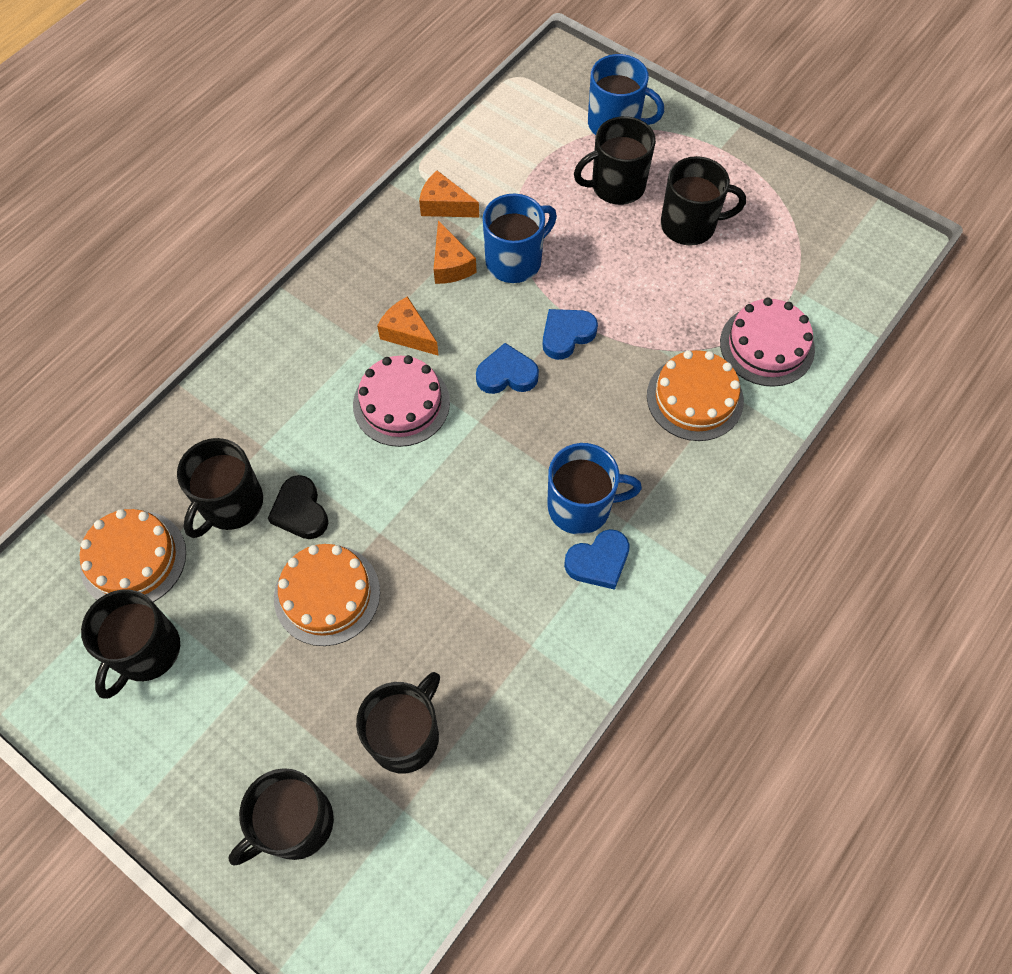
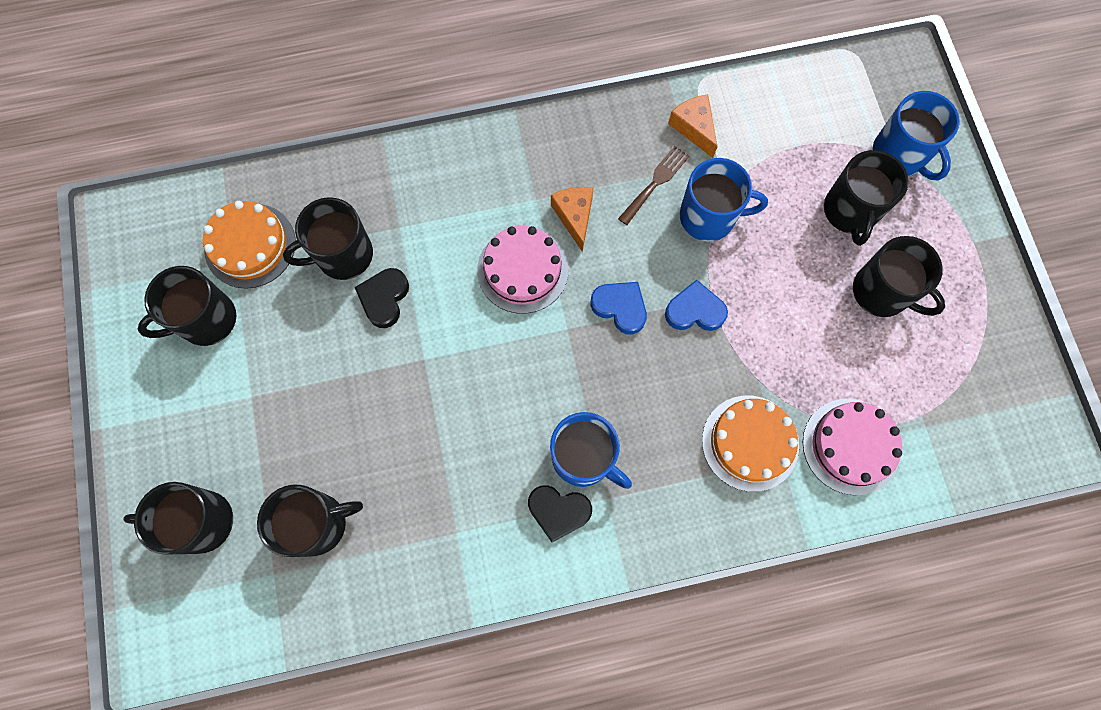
camera: 40 degrees right, 10 degrees up
orange cake [274,544,380,646] -> none
orange cheese [434,221,477,284] -> brown fork [618,146,689,225]
blue heart [564,529,630,590] -> black heart [528,485,592,542]
black mug [574,116,656,205] -> black mug turned 105 degrees counterclockwise [824,150,909,246]

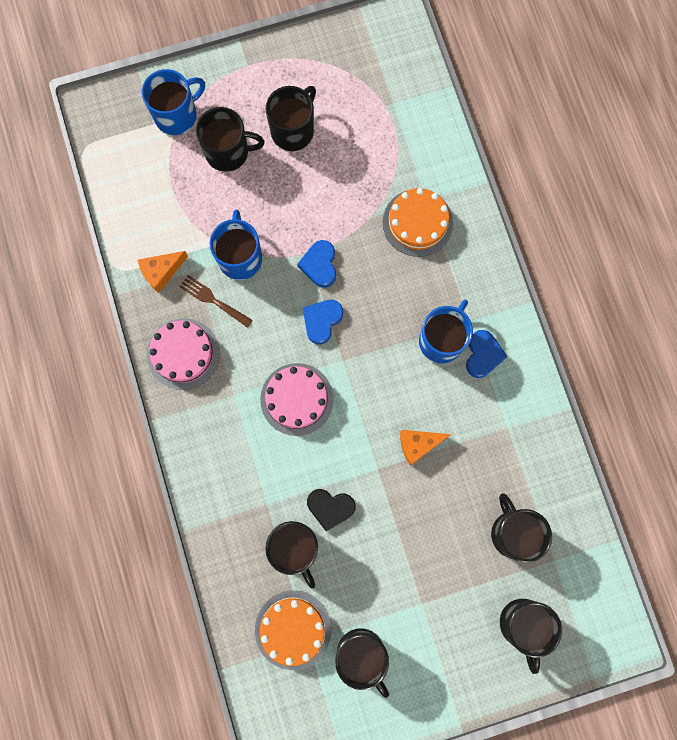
camera: 95 degrees left, 5 degrees up
black heart [528,485,592,542] -> blue heart [466,330,507,378]
orange cheese [551,187,593,252] -> orange cheese moved to [400,430,451,466]
pink cake [803,399,902,495] -> pink cake moved to [147,318,220,390]

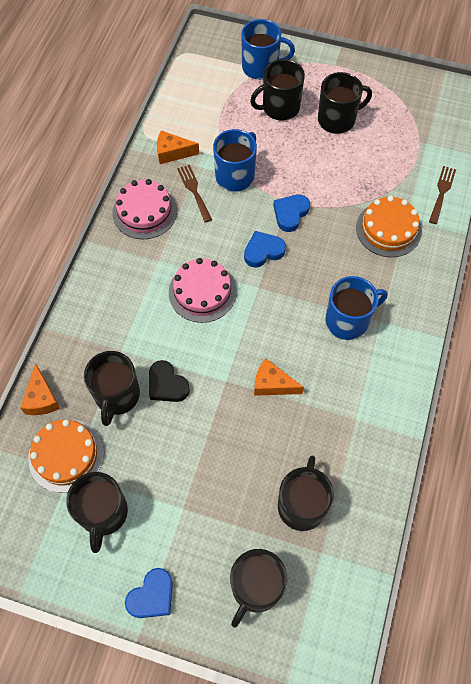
camera: 35 degrees right, 15 degrees down
black mug [196,107,264,172] -> black mug turned 120 degrees clockwise [250,59,305,121]
blue heart [466,330,507,378] -> blue heart moved to [125,568,173,618]
none -> orange cheese [20,363,60,415]
none -> brown fork [429,166,456,224]

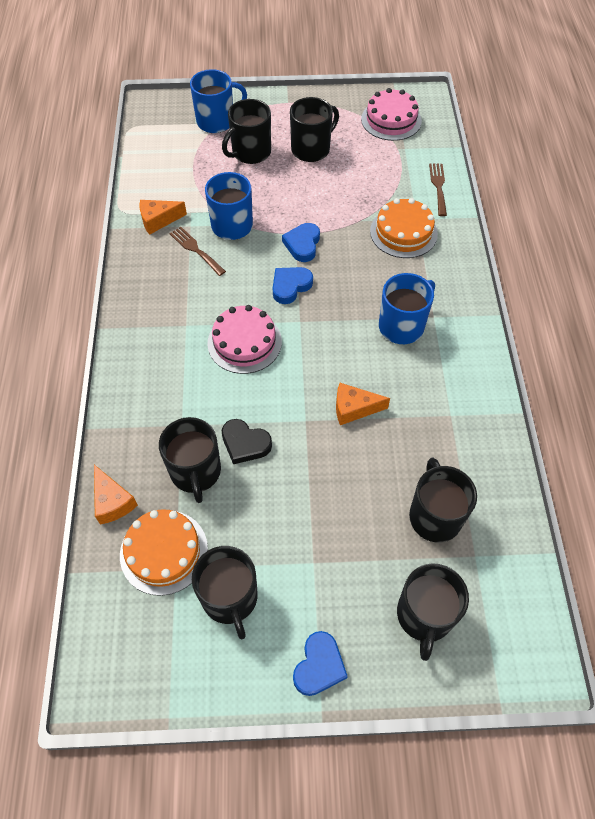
camera: 20 degrees left, 5 degrees down
pink cake [113,179,177,239] -> pink cake moved to [361,88,422,141]

